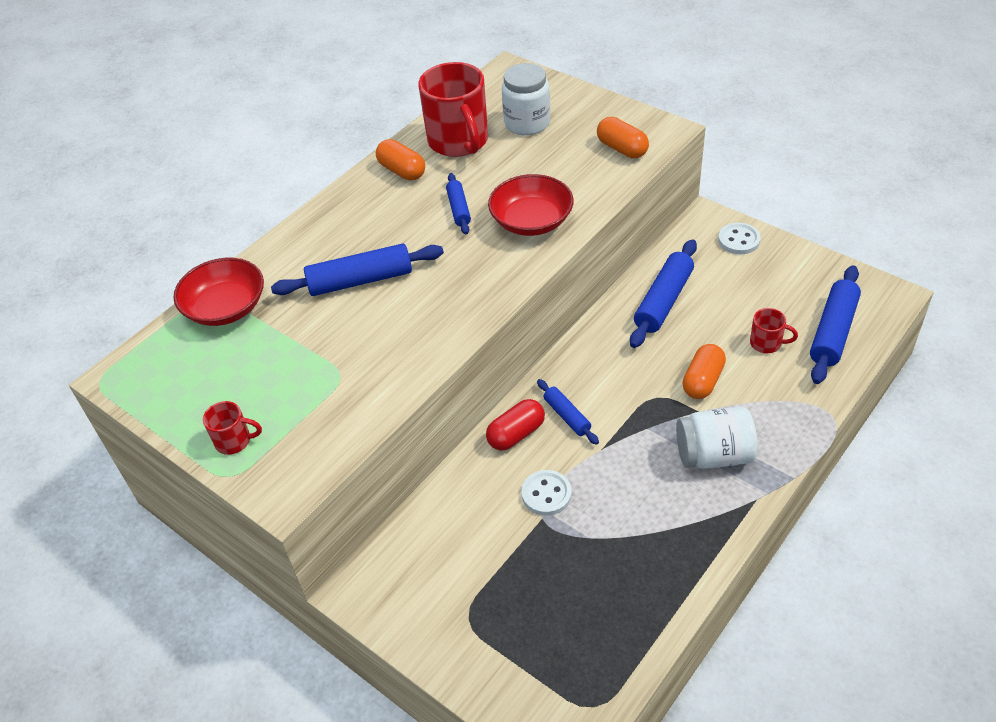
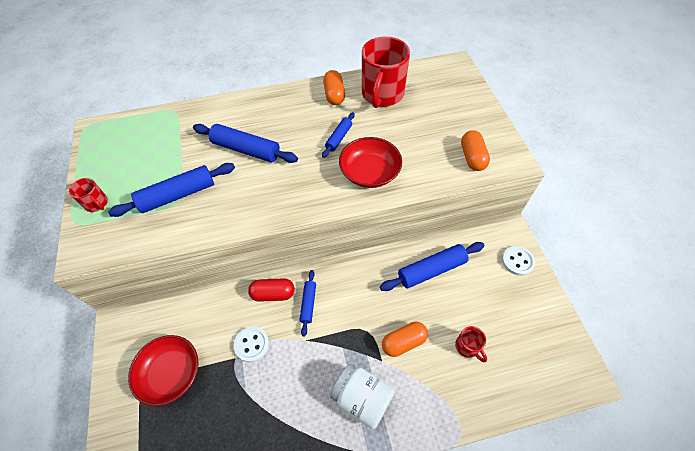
camera: 35 degrees right, 10 degrees up
red bowl [173,258,264,326] -> red bowl moved to [128,335,198,406]
white jar [502,63,550,136] -> none
blue rolling pin [810,265,861,384] -> blue rolling pin moved to [108,163,235,217]

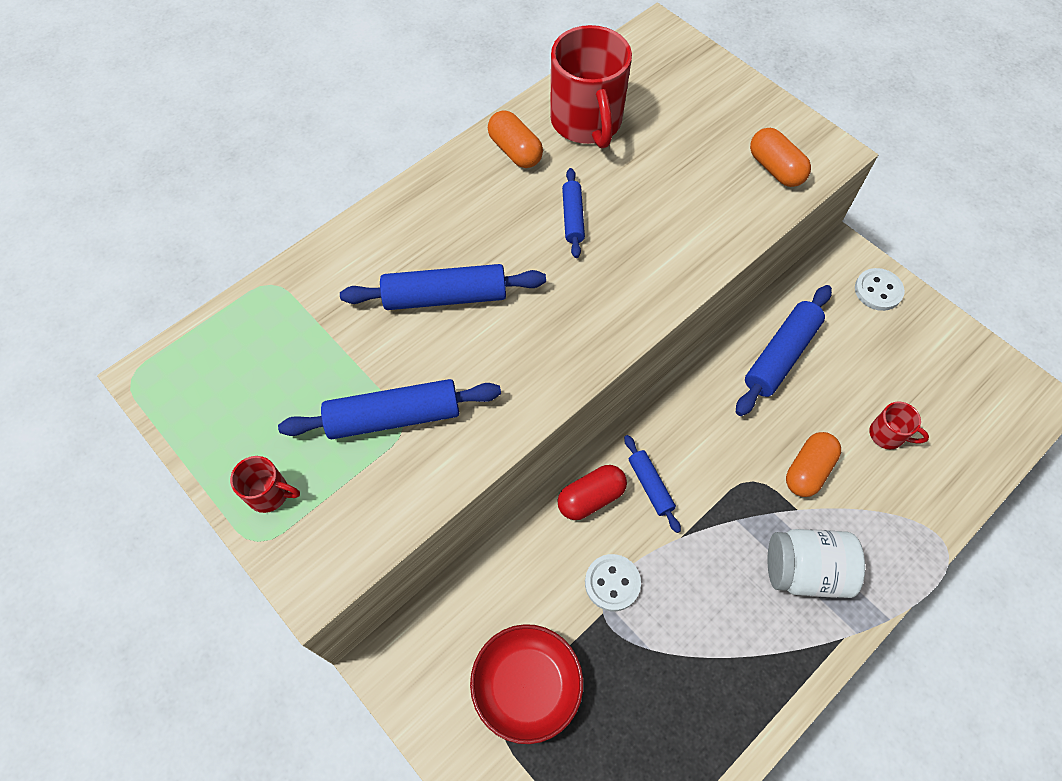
camera: 30 degrees left, 5 degrees up
blue rolling pin [108,163,235,217] -> blue rolling pin turned 45 degrees clockwise [278,379,501,439]
red bowl [339,137,402,188] -> none

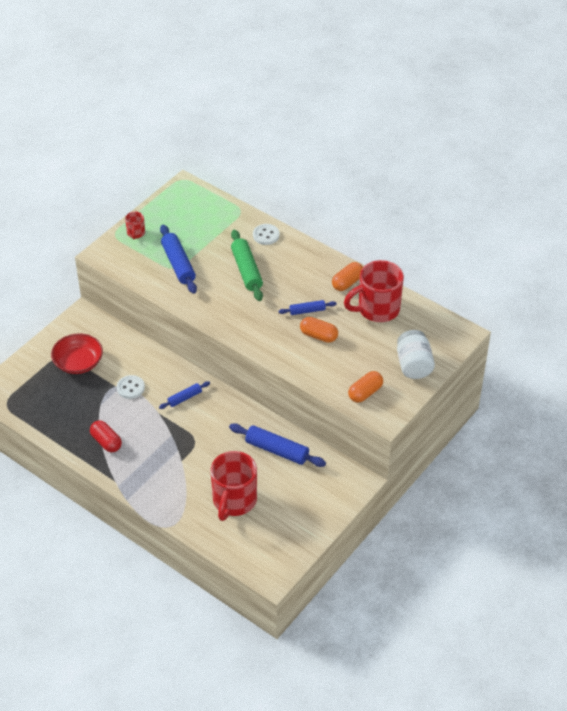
camera: 80 degrees right, 15 degrees down
blue rolling pin [340,264,546,310] -> green rolling pin [231,230,263,301]
red capsule [557,465,627,520] -> red capsule moved to [90,420,122,452]
white jar [768,529,865,598] -> white jar moved to [397,330,435,379]
orange capsule [786,432,841,497] -> orange capsule moved to [300,317,338,343]
white button [855,268,905,311] -> white button moved to [253,224,280,245]
red mug [869,402,929,449] -> red mug [211,451,257,521], size x2.18

